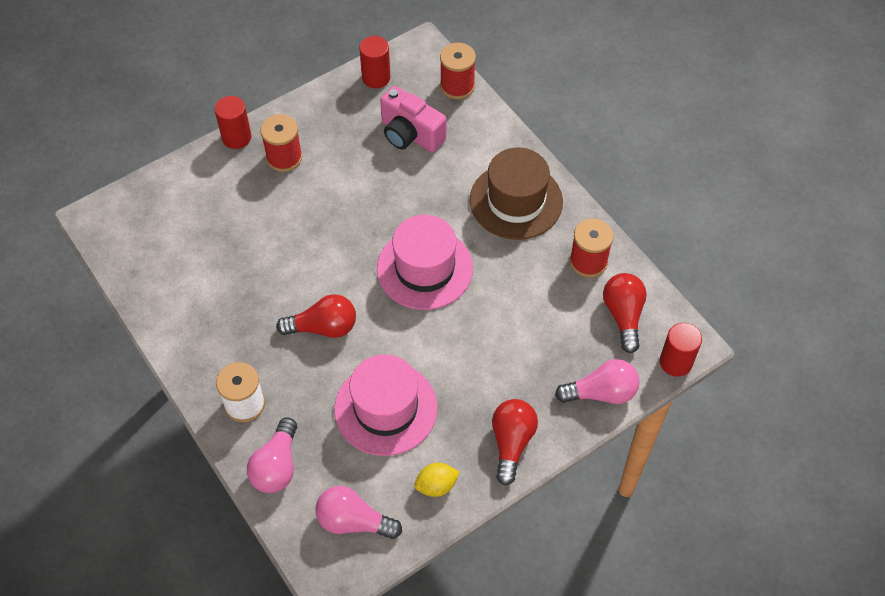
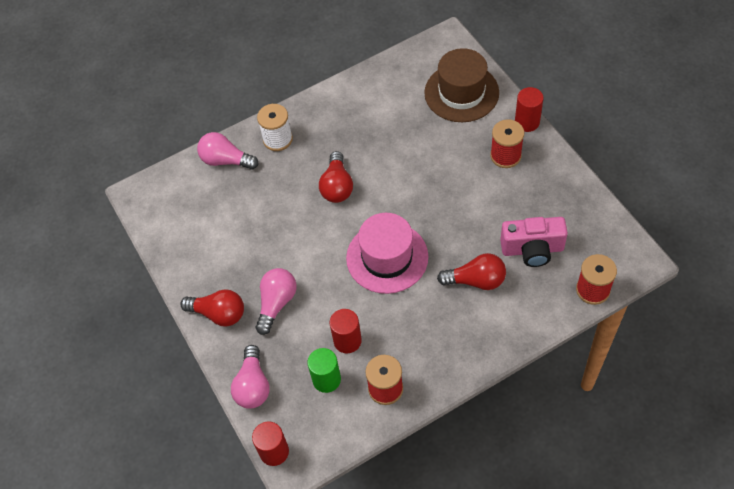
camera: 100 degrees right, 0 degrees up
pink light bulb [315,486,402,539] -> pink light bulb moved to [256,268,297,335]
pink hat [334,354,438,456] -> none
red cylinder [359,36,390,88] -> red cylinder moved to [330,309,362,353]
pink camera [380,86,446,152] -> pink camera turned 135 degrees counterclockwise [500,217,568,267]
yellow lemon [414,463,460,497] -> none
brown hat [470,147,563,240] -> brown hat moved to [424,48,499,122]
red light bulb [603,273,647,353] -> red light bulb moved to [437,253,506,290]
none -> green cylinder [307,348,341,393]

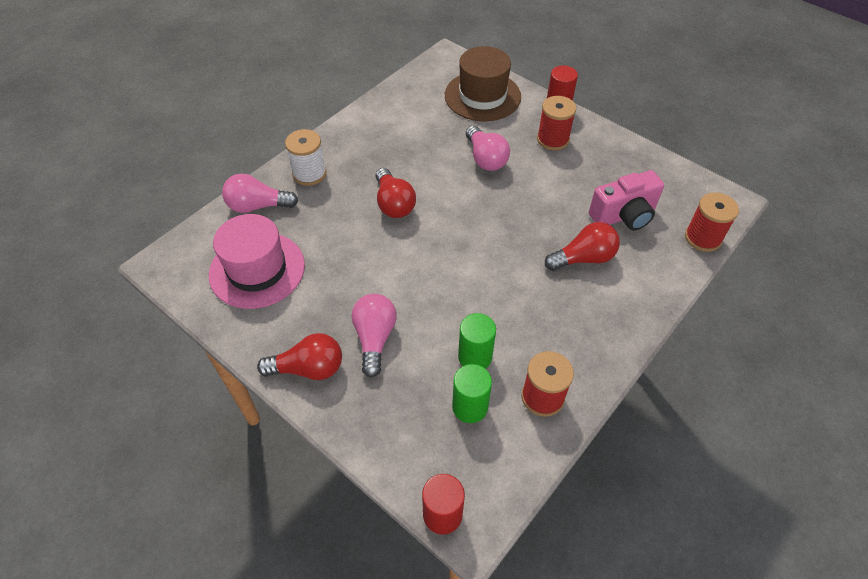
camera: 25 degrees left, 5 degrees down
pink light bulb [231,345,270,409] -> pink light bulb moved to [466,125,510,171]
red cylinder [330,309,362,353] -> green cylinder [458,313,496,369]
pink hat [346,213,428,294] -> pink hat moved to [209,214,305,309]

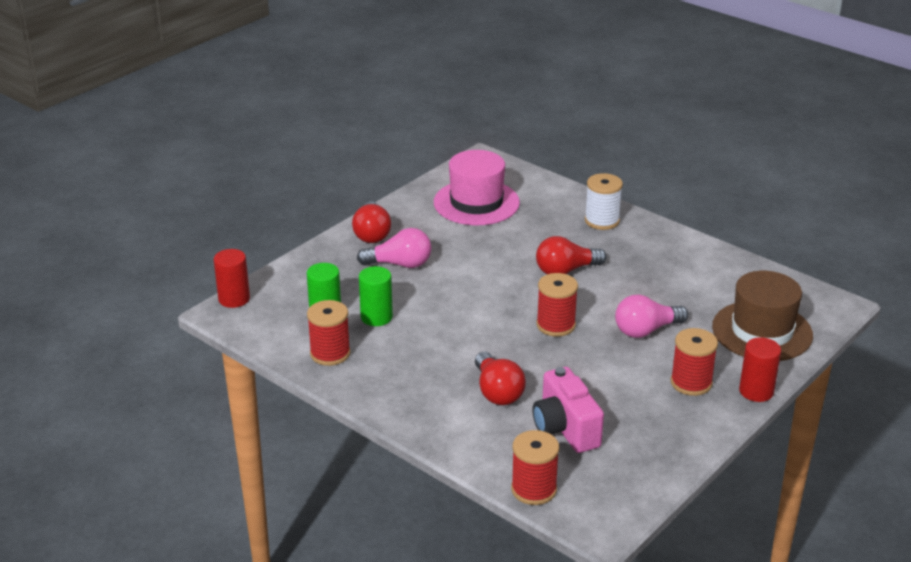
camera: 90 degrees right, 20 degrees down
pink light bulb [222,174,298,213] -> none
none -> red spool [536,273,578,337]

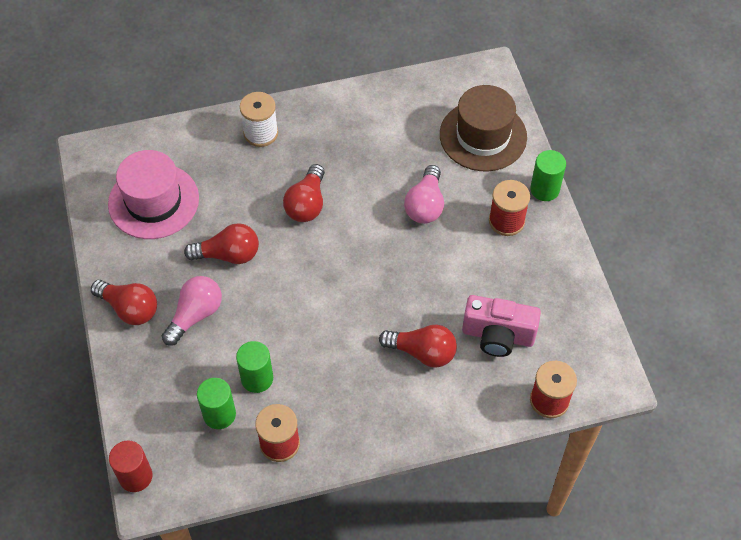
camera: 55 degrees left, 25 degrees up
red spool [536,273,578,337] -> none
red cylinder [739,337,781,402] -> green cylinder [530,150,566,201]
none -> red light bulb [184,223,259,264]

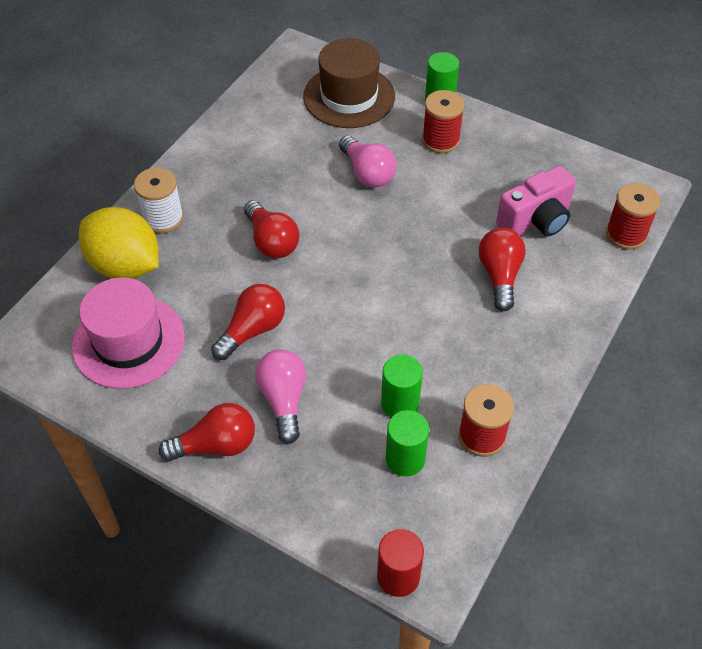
camera: 45 degrees left, 5 degrees down
red light bulb [379,325,457,368] -> red light bulb turned 60 degrees counterclockwise [479,228,526,311]
none -> yellow lemon [79,207,159,279]

